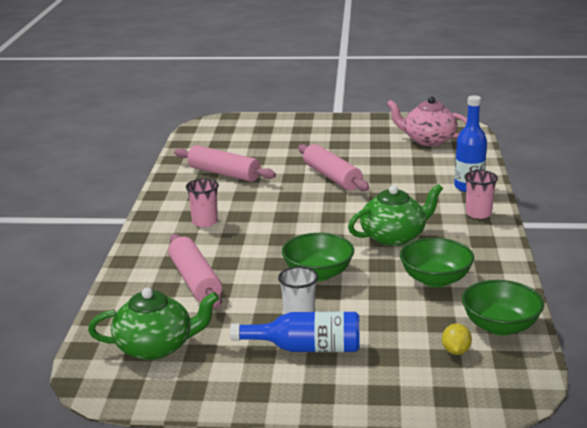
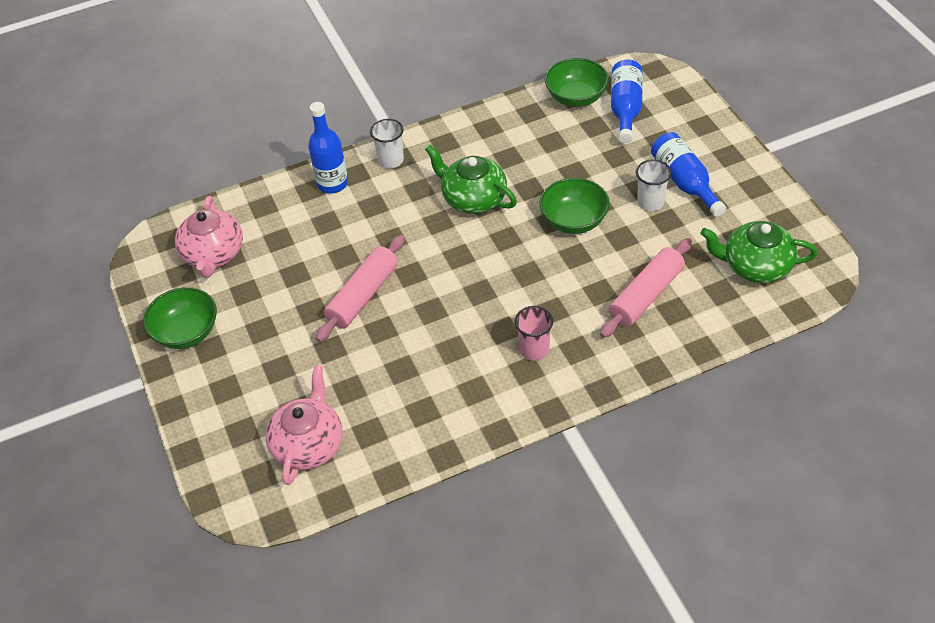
camera: 115 degrees left, 25 degrees up
green teapot [88,288,219,360] -> green teapot turned 45 degrees counterclockwise [700,221,818,283]
pink rolling pin [174,145,276,182] -> none
green bowl [400,238,474,287] -> green bowl moved to [143,287,217,349]
yellow lemon [442,323,472,355] -> blue bottle [611,60,643,143]
pink cup [464,170,498,219] -> white cup [370,119,404,168]
none -> pink teapot [266,365,343,485]

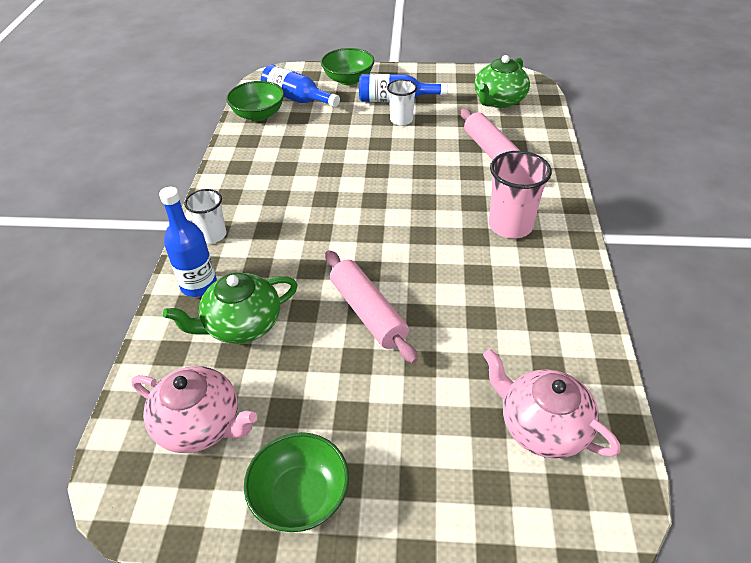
camera: 65 degrees left, 5 degrees down
green teapot [425,145,517,214] -> green teapot moved to [163,273,298,344]
pink cup [514,306,553,361] -> pink cup [489,151,552,239], size x1.58
green bowl [539,178,610,234] -> green bowl moved to [321,48,374,85]

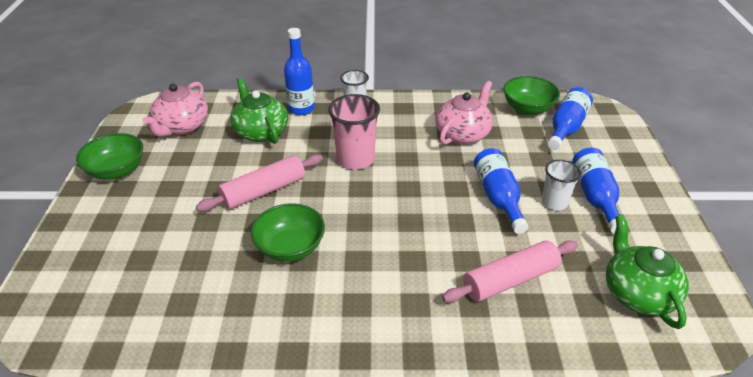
camera: 85 degrees right, 5 degrees down
green bowl [321,48,374,85] -> green bowl moved to [251,203,325,262]
green teapot [474,55,530,108] -> green teapot turned 45 degrees clockwise [606,215,689,329]
pink teapot [483,349,620,459] -> pink teapot moved to [436,81,493,145]
pink cup [489,151,552,239] -> pink cup moved to [328,94,380,170]
none -> blue bottle [473,148,528,234]

